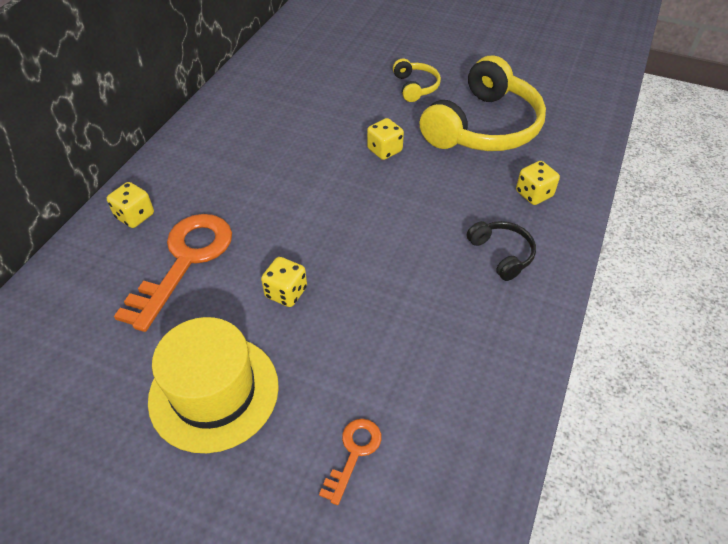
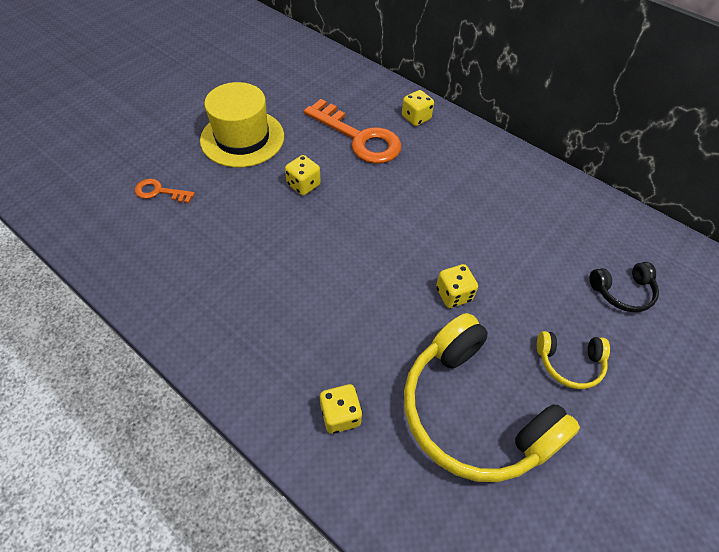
camera: 105 degrees right, 5 degrees up
orange key [319,419,381,505] -> orange key turned 150 degrees clockwise [134,179,195,203]
black headphones [467,221,536,281] -> black headphones moved to [589,262,659,312]

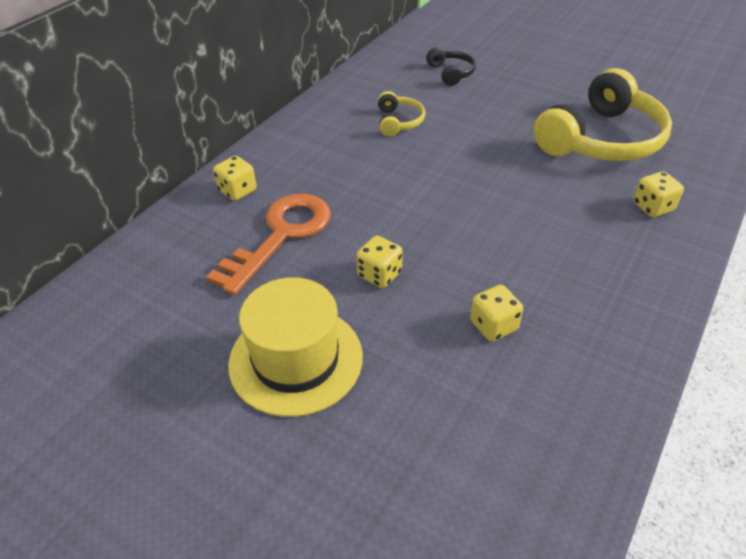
camera: 95 degrees left, 10 degrees down
orange key [134,179,195,203] -> none
yellow dice [436,264,478,308] -> yellow dice moved to [470,285,523,342]
yellow headphones [537,331,610,389] -> yellow headphones moved to [378,91,425,136]

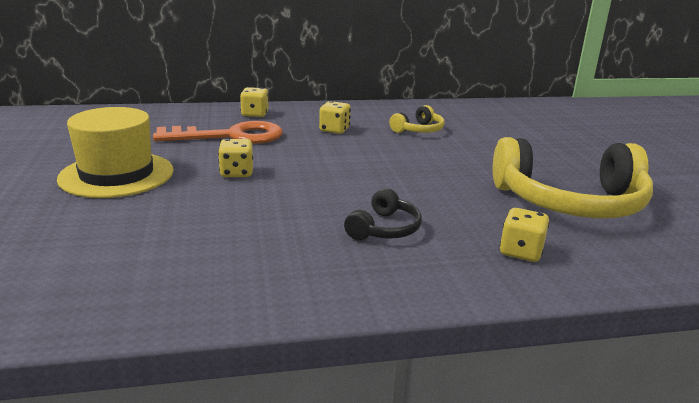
camera: 45 degrees right, 20 degrees down
black headphones [426,48,476,86] -> black headphones moved to [344,188,422,240]
yellow dice [470,285,523,342] -> yellow dice moved to [319,101,351,134]

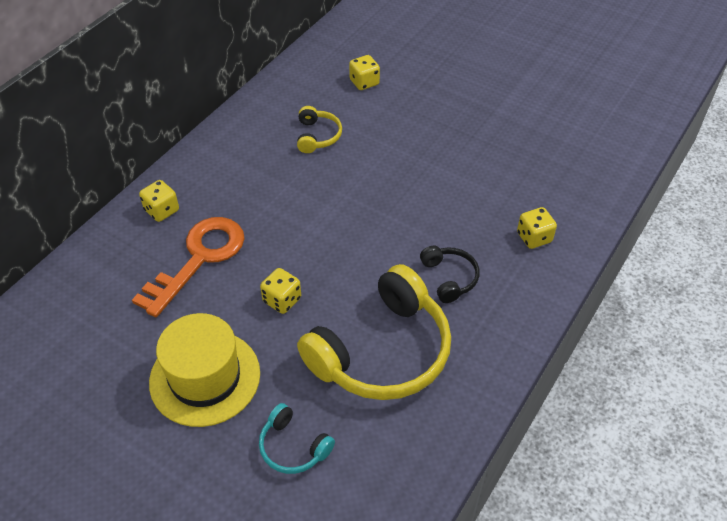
camera: 45 degrees left, 25 degrees up
yellow dice [319,101,351,134] -> yellow dice moved to [349,55,380,90]
yellow headphones [493,137,653,218] -> yellow headphones moved to [297,264,451,400]
none -> turquoise headphones [259,403,335,474]

